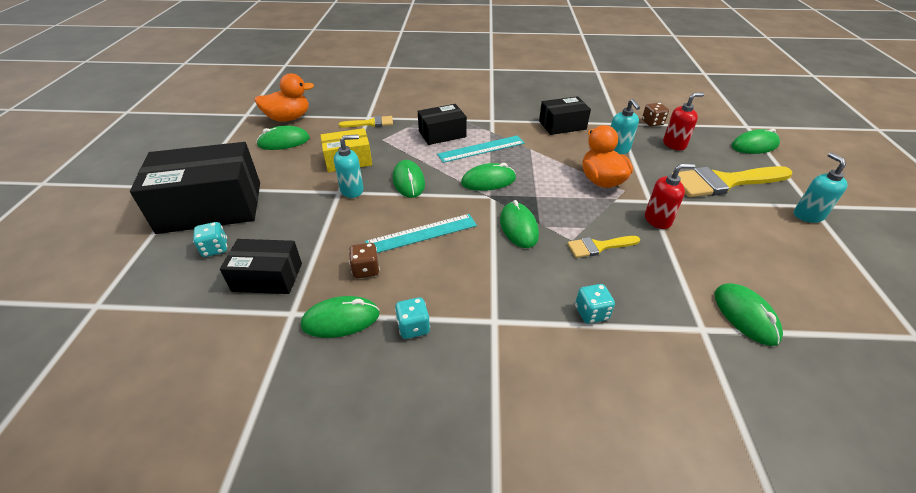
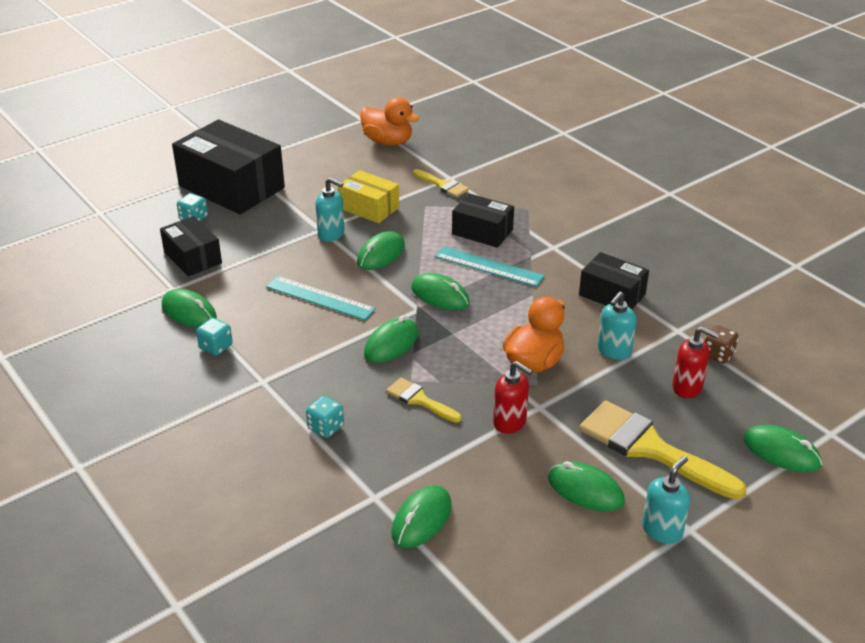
camera: 50 degrees right, 5 degrees down
green mouse [256,125,310,150] -> green mouse moved to [548,461,625,511]
brown dice [349,243,380,278] -> none

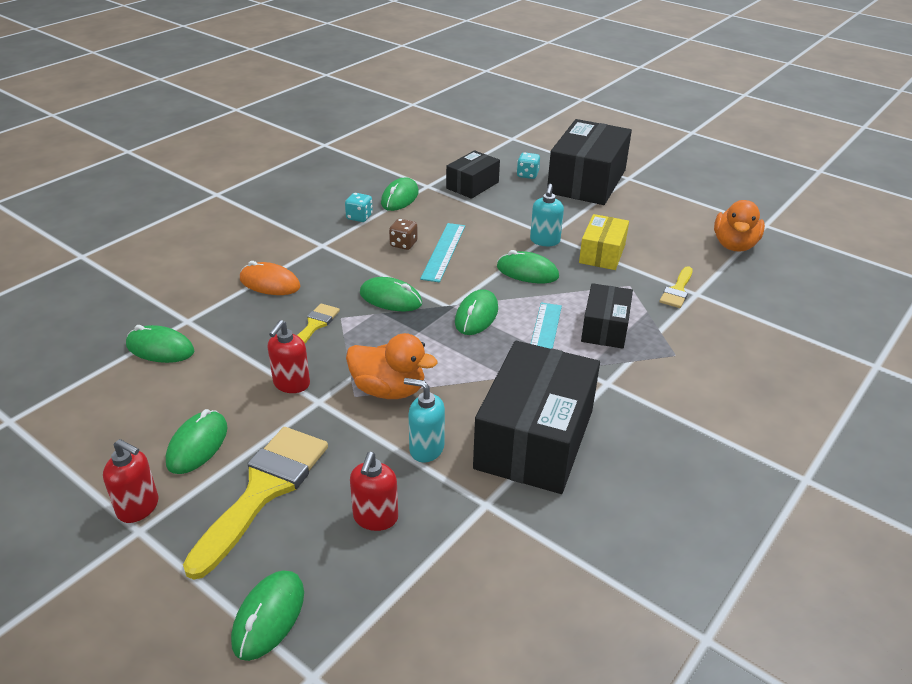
camera: 75 degrees right, 0 degrees up
turquoise dice [306,396,344,438] -> orange mouse [240,261,301,295]
black box [579,252,649,309] -> black box [473,341,600,494], size x1.82
turquoise soap dispenser [642,456,690,544] -> red soap dispenser [103,439,158,523]
brown dice [705,325,738,364] -> brown dice moved to [389,219,418,250]

